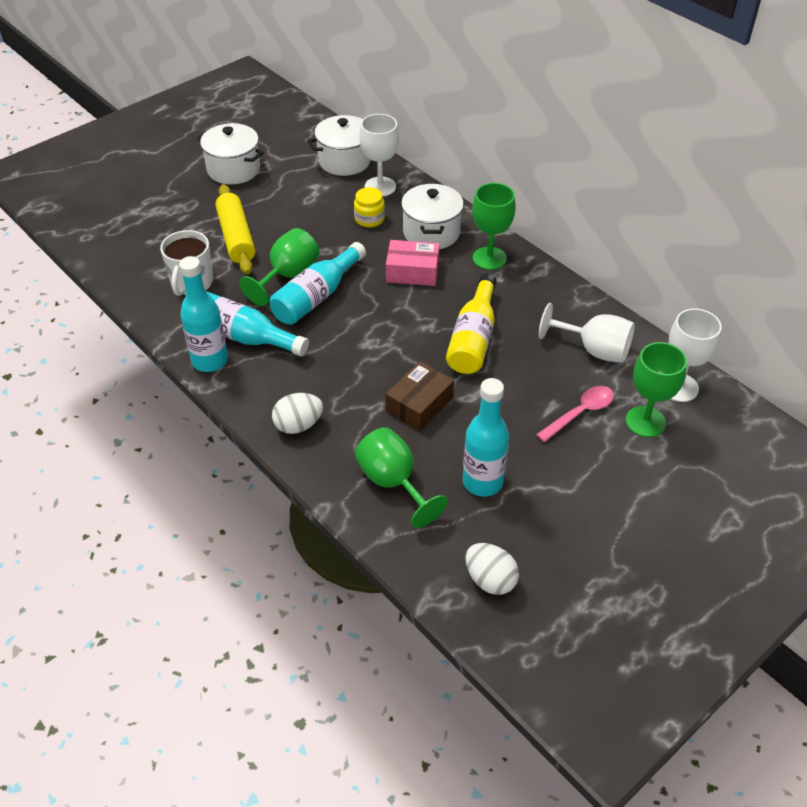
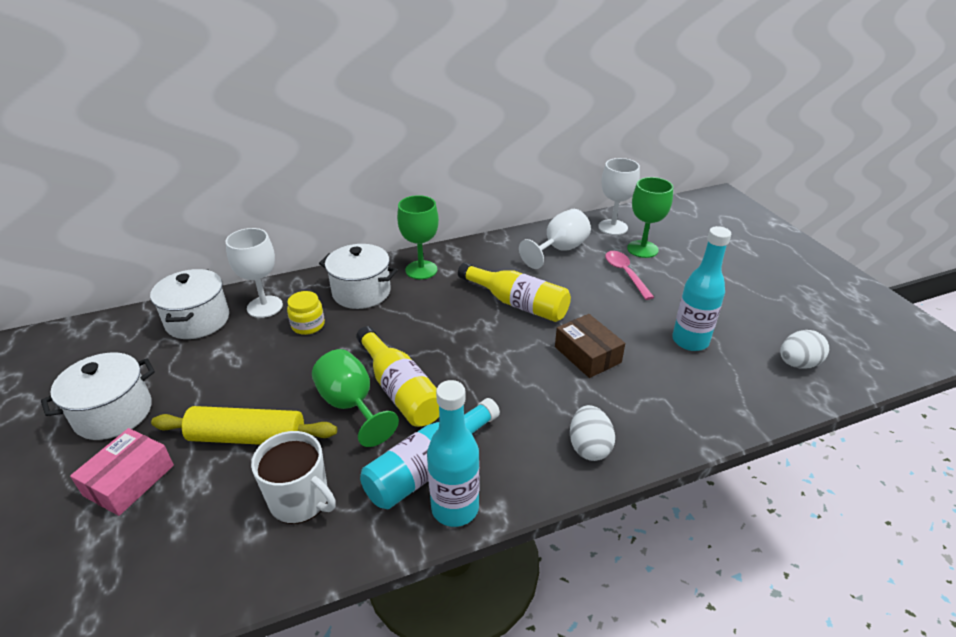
camera: 70 degrees left, 10 degrees down
turquoise bottle [270,242,366,325] -> yellow bottle [356,326,439,427]
green goblet [355,427,448,528] -> none
pink box [386,240,440,286] -> pink box moved to [70,428,174,516]

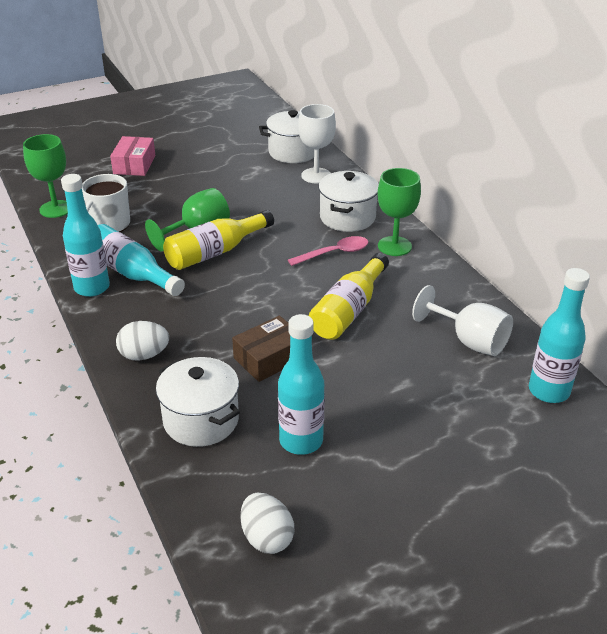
camera: 85 degrees right, 0 degrees up
white pot [41,352,155,440] -> white pot moved to [156,357,240,447]
pink box [70,428,174,516] -> pink box turned 75 degrees clockwise [110,136,156,176]
yellow rolling pin [151,406,337,445] -> none
yellow jar [287,291,325,335] -> none
white goblet [598,158,640,235] -> turquoise bottle [529,268,590,403]
pink spoon [605,251,654,300] -> pink spoon moved to [288,236,368,266]
green goblet [627,177,673,258] -> green goblet moved to [23,134,68,218]

